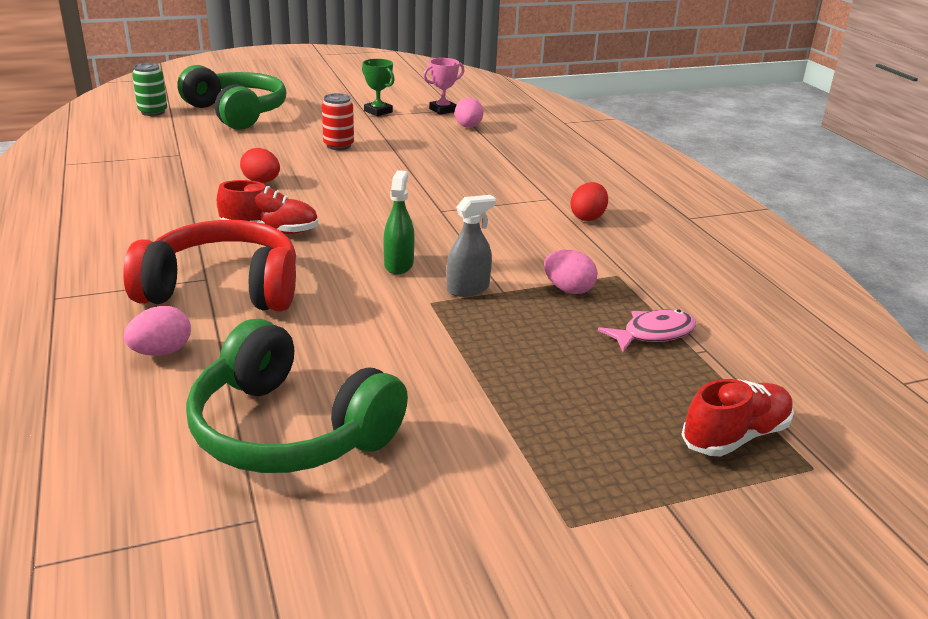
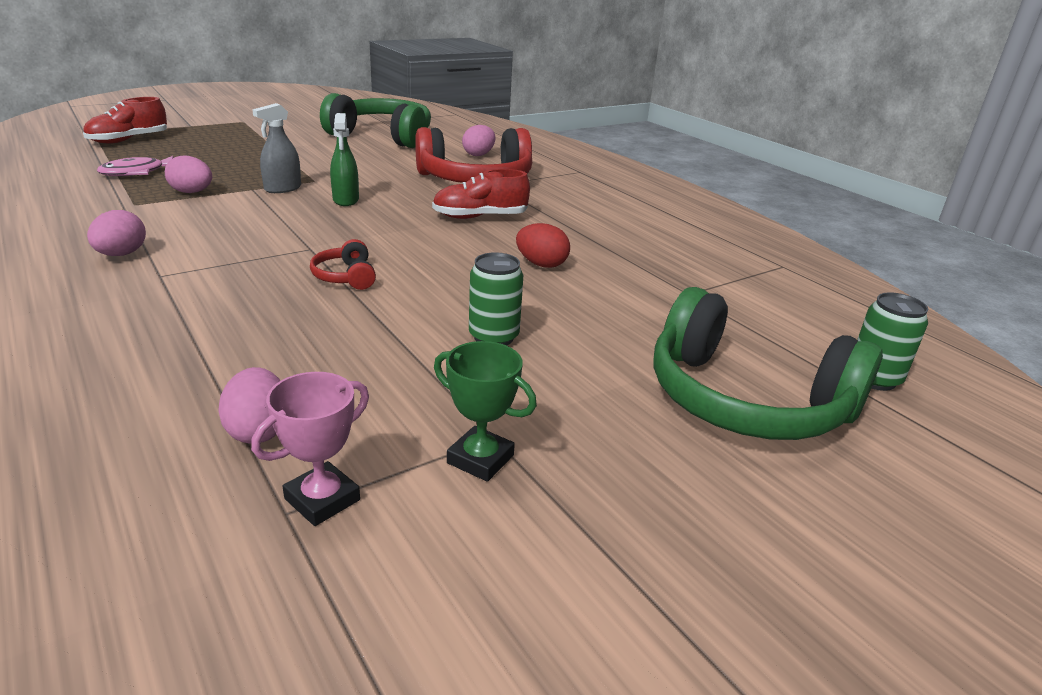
camera: 165 degrees right, 0 degrees up
red can [322,93,354,150] -> green can [469,252,523,346]
red egg [570,182,608,221] -> pink egg [87,210,146,256]
none -> red headphones [310,239,376,290]

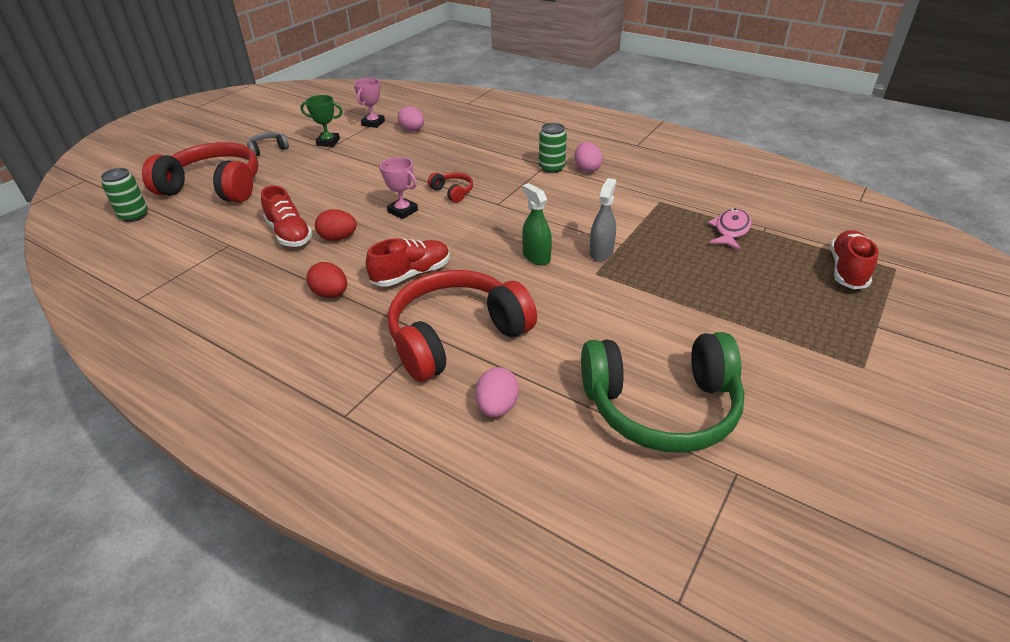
camera: 160 degrees right, 10 degrees up
pink egg [165,155,212,193] -> none
green can [469,252,523,346] -> green can moved to [539,123,567,173]
green headphones [653,287,883,440] -> red headphones [142,142,259,203]
none -> grey headphones [247,132,289,156]
none -> red shoe [261,186,313,247]
none -> red egg [307,262,347,298]
none -> pink trophy [379,157,418,219]

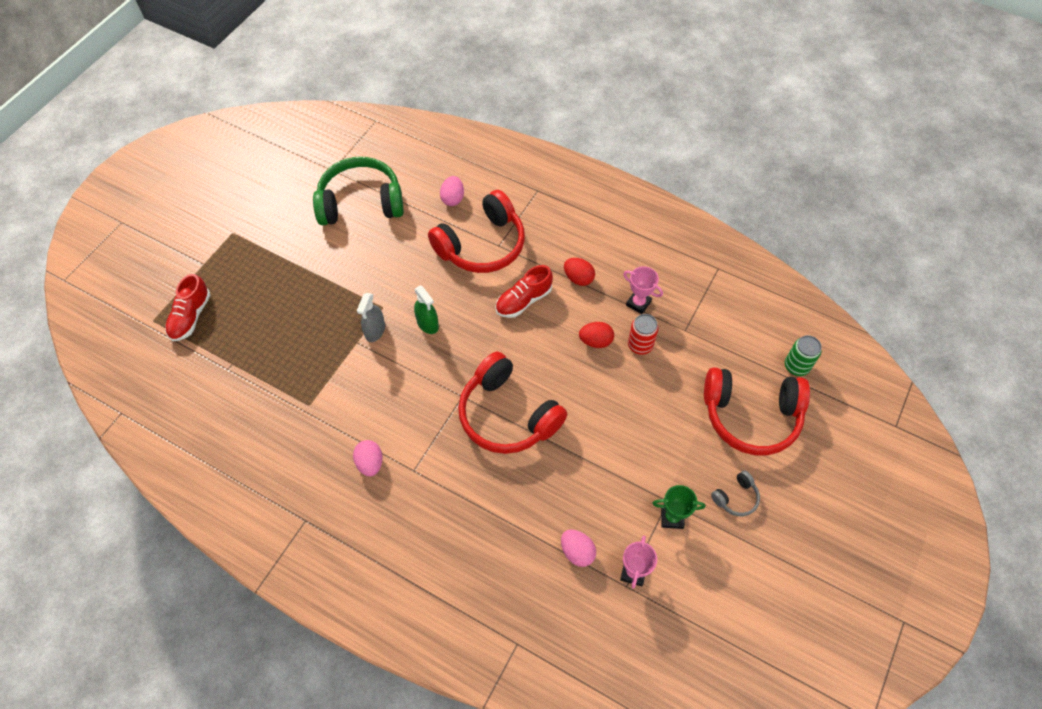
camera: 175 degrees right, 20 degrees up
red shoe [261,186,313,247] -> red can [628,314,659,355]
pink trophy [379,157,418,219] -> pink trophy moved to [623,266,663,314]
red headphones [428,172,473,203] -> red headphones [458,352,567,454], size x2.36
green can [539,123,567,173] -> none
pink fish [708,208,752,250] -> none

